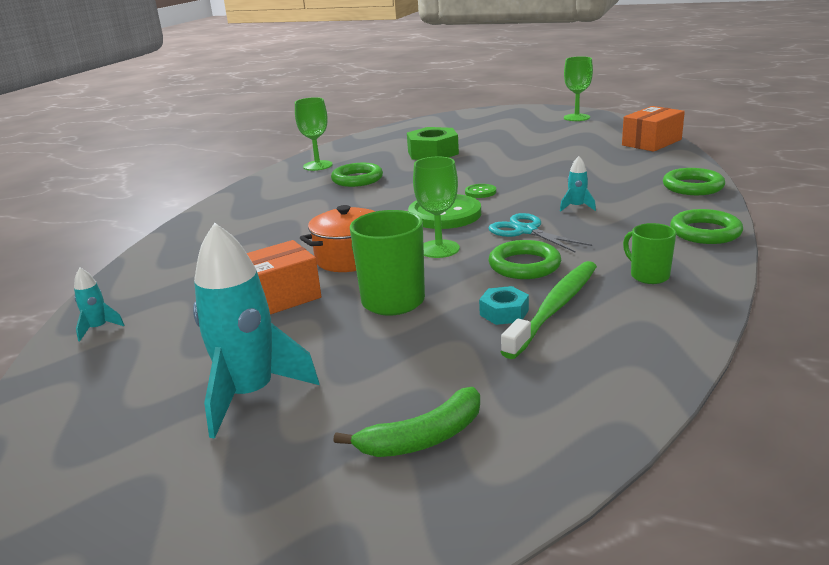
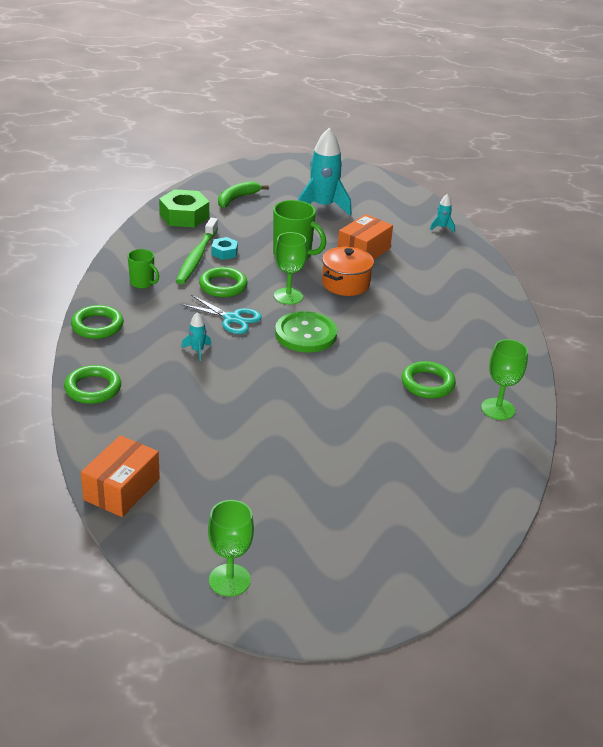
camera: 155 degrees right, 10 degrees up
green nut [407,127,459,160] -> green nut moved to [159,189,209,227]
green button [465,184,496,198] -> none

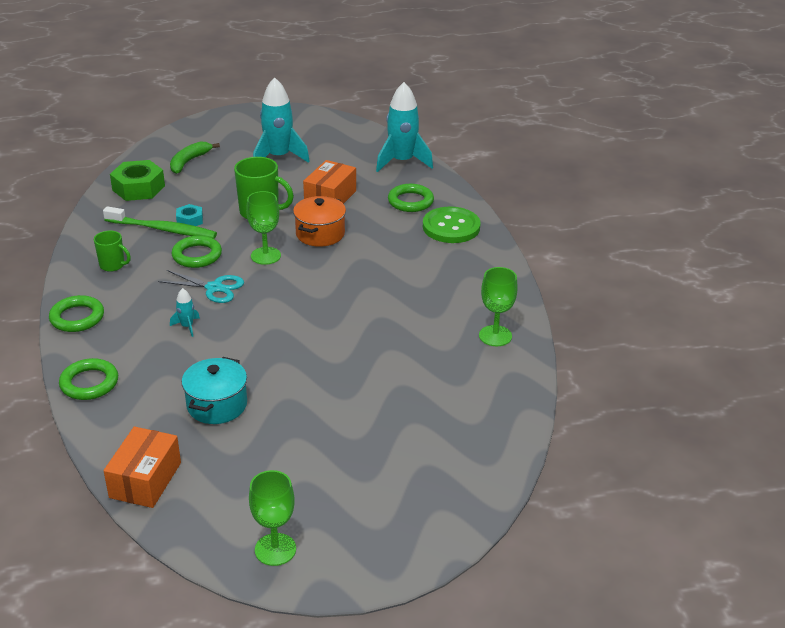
camera: 10 degrees left, 0 degrees up
green toothbrush [176,218,218,284] -> green toothbrush turned 75 degrees counterclockwise [103,206,217,239]
green button [275,311,337,352] -> green button moved to [423,207,481,243]
green ring [402,361,456,399] -> green ring moved to [388,184,434,212]
turquoise rocket [430,194,455,232] -> turquoise rocket [376,82,433,172], size x2.27
none -> turquoise pot [182,357,247,424]

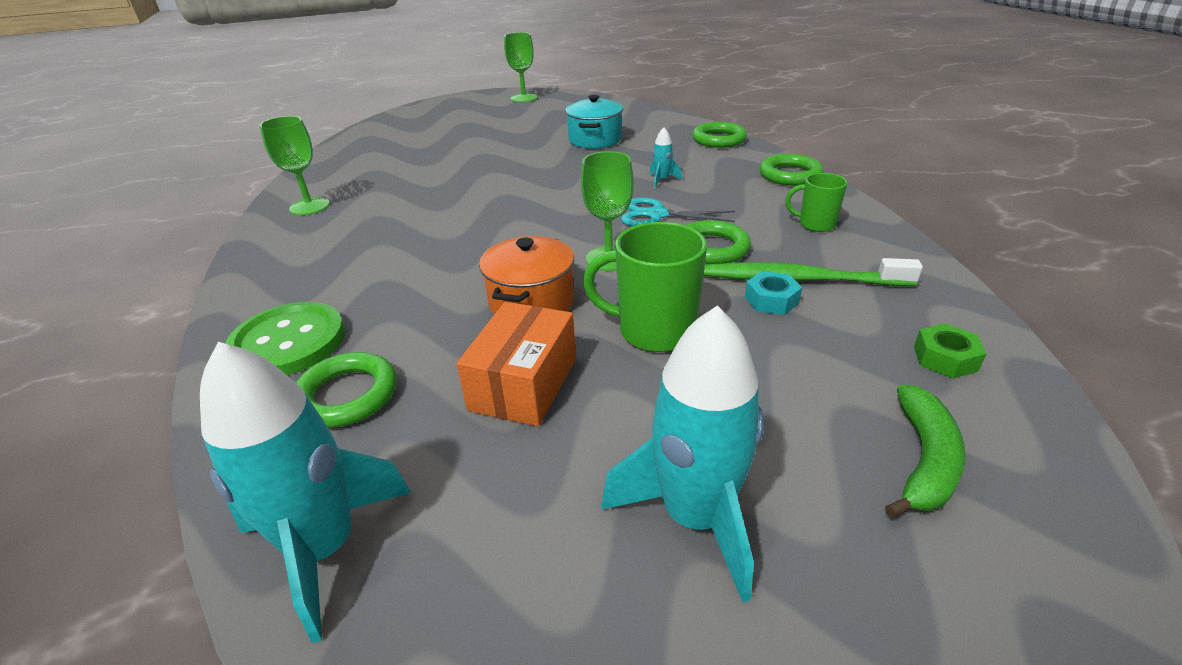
camera: 175 degrees right, 0 degrees up
orange box [104,427,181,508] -> none
green nut [110,160,165,201] -> green nut [914,323,986,378], size x0.54

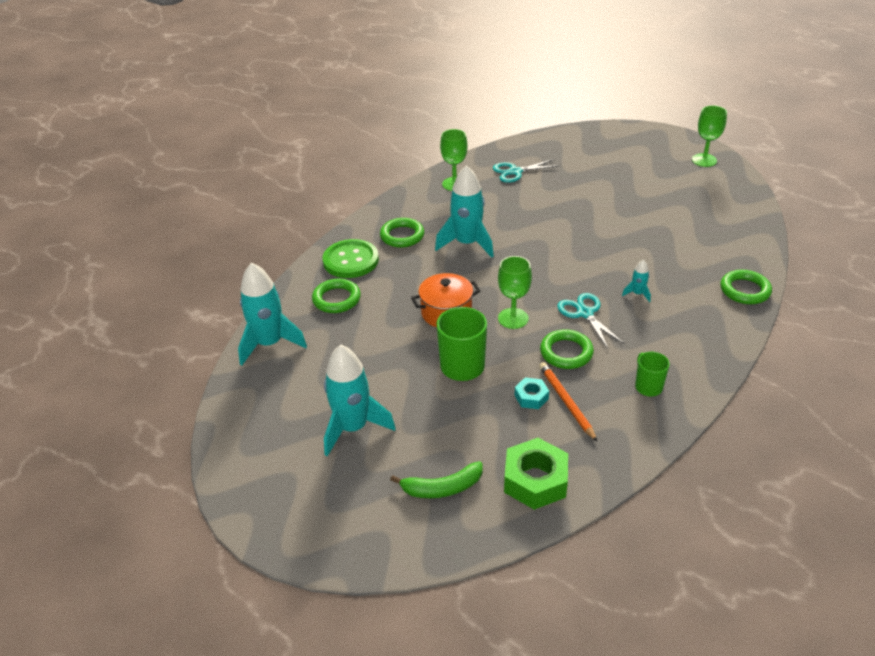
camera: 55 degrees right, 5 degrees up
orange box [457,302,576,426] -> none
turquoise pot [565,95,623,149] -> none
green toothbrush [704,258,923,286] -> orange pencil [539,362,597,441]
green ring [759,154,824,186] -> green ring moved to [380,218,424,248]
green nut [914,323,986,378] -> green nut [504,438,568,510], size x1.86
none -> turquoise rocket [435,165,494,258]
none -> turquoise scissors [493,159,560,183]

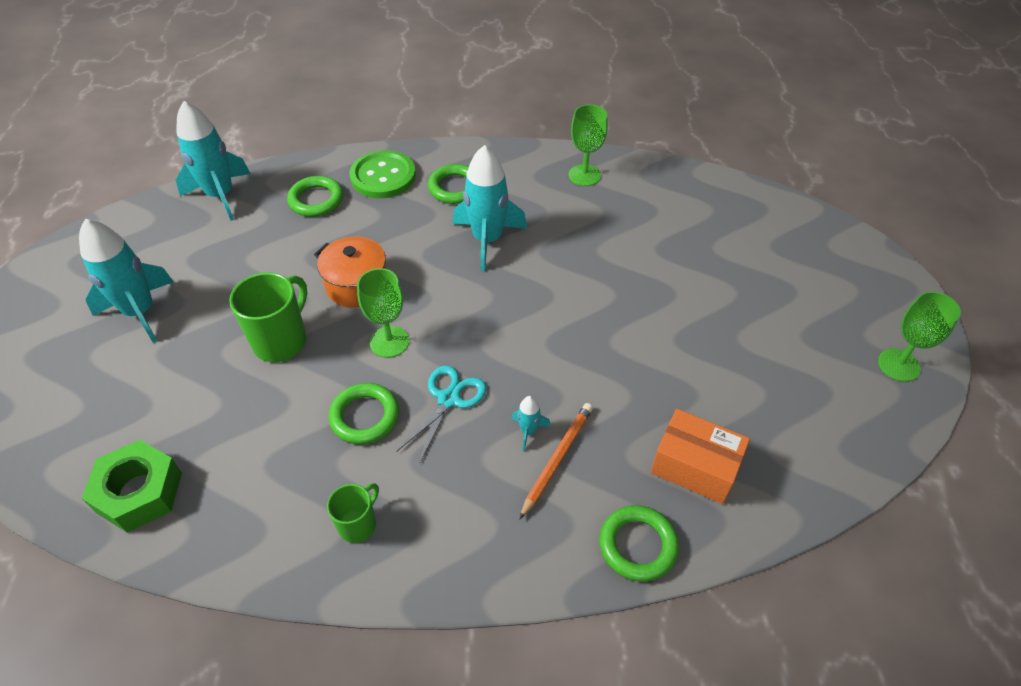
camera: 50 degrees right, 10 degrees up
green banana [390,461,482,498] -> none
turquoise scissors [493,159,560,183] -> none
turquoise nut [514,377,549,409] -> none
orange pencil [539,362,597,441] -> orange pencil moved to [519,403,593,520]
none -> orange box [651,409,750,504]

